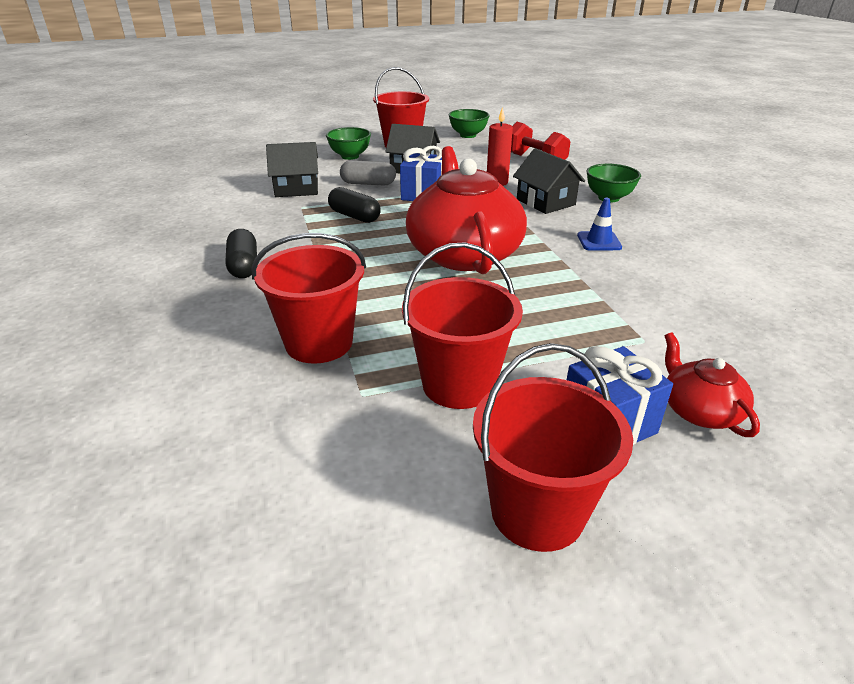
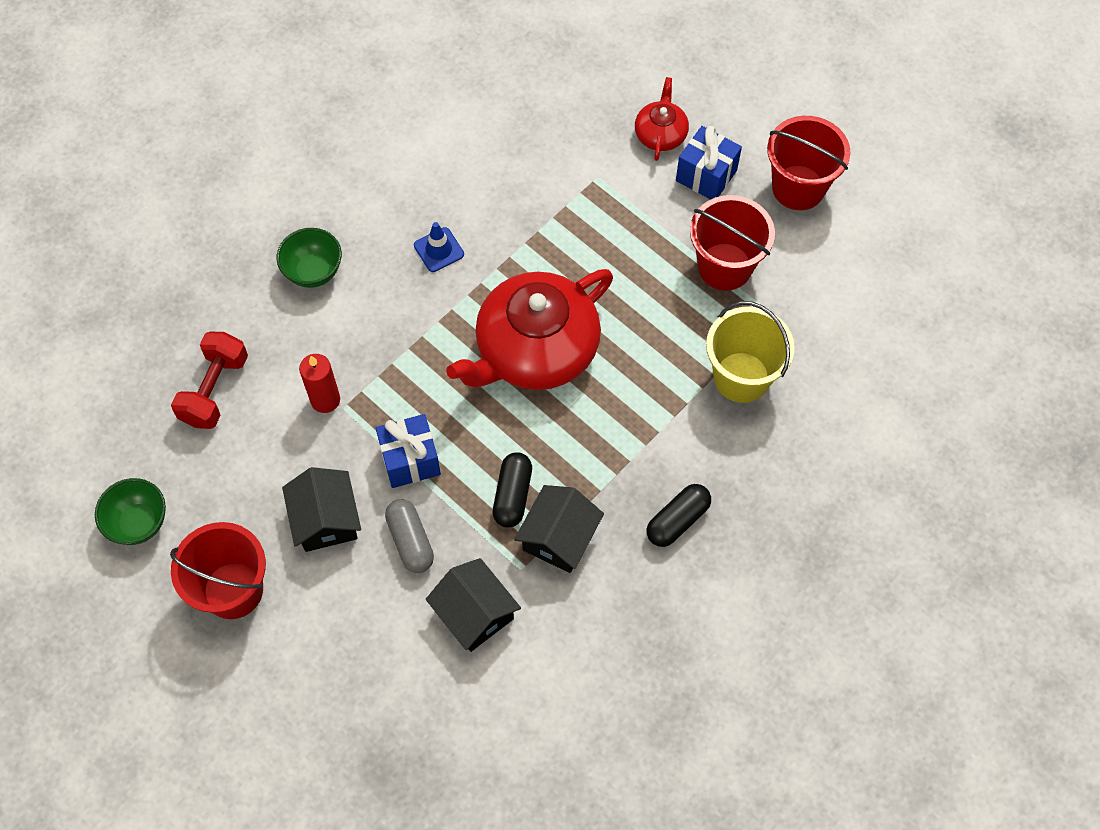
camera: 120 degrees left, 30 degrees up
red bucket [251,233,366,364] -> yellow bucket [706,301,795,403]
green bowl [326,127,371,160] -> none
black house [513,148,585,214] -> black house moved to [514,485,604,573]
red teapot [665,332,760,437] -> red teapot turned 150 degrees clockwise [635,77,689,161]

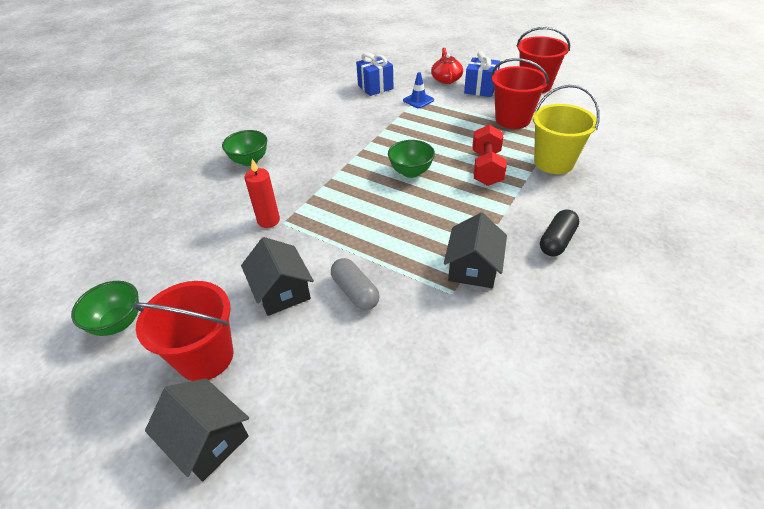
camera: 10 degrees left, 20 degrees down
red dumbbell [171,332,248,429] -> red dumbbell moved to [473,125,507,186]
blue gift [376,414,441,488] -> blue gift moved to [356,52,394,96]
blue traffic cone [414,222,464,272] -> blue traffic cone moved to [403,72,434,108]
black house [426,558,521,652] -> black house moved to [145,378,249,481]
red teapot [446,269,613,390] -> green bowl [388,140,435,178]
black capsule [493,452,532,528] -> none

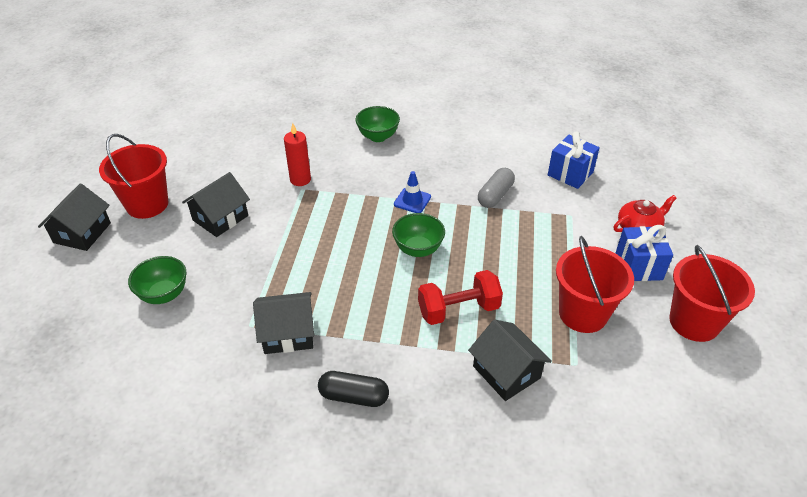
camera: 65 degrees right, 0 degrees up
green bowl [71,281,139,336] -> green bowl moved to [128,256,186,304]
grey capsule [331,258,380,310] -> grey capsule moved to [478,168,515,208]
blue traffic cone [403,72,434,108] -> blue traffic cone moved to [394,171,431,213]
yellow bucket [533,85,600,174] -> black house [468,320,552,401]

